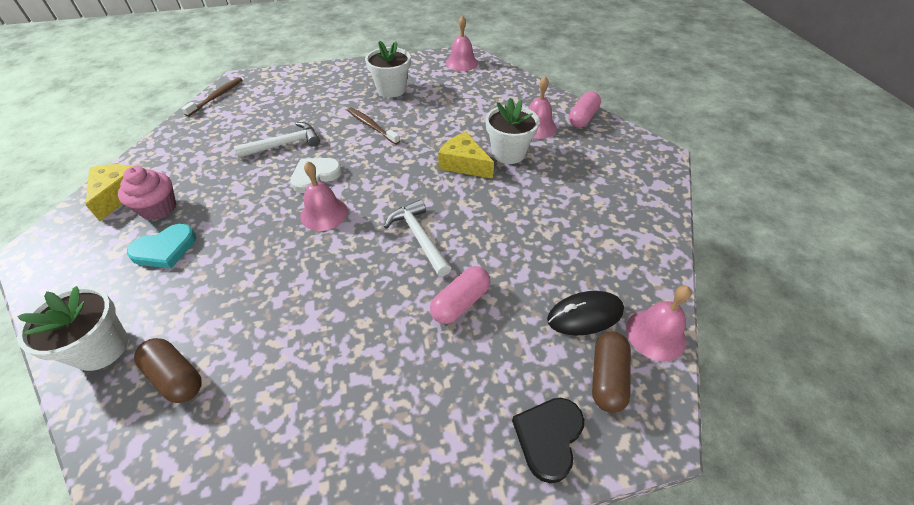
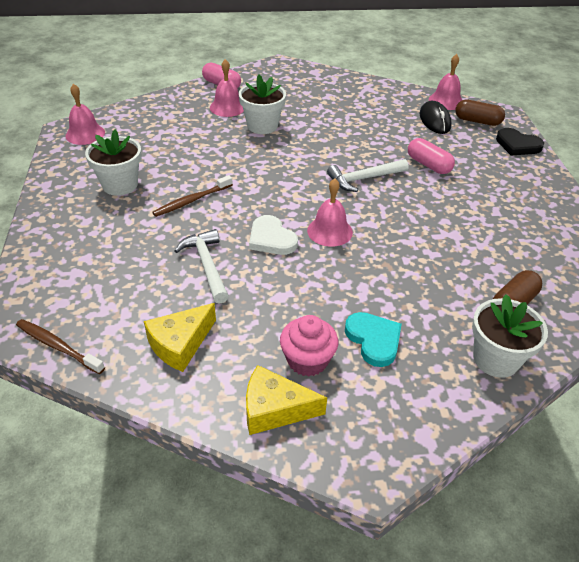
camera: 85 degrees left, 5 degrees down
yellow cheese [438,132,494,179] -> yellow cheese moved to [144,303,216,372]

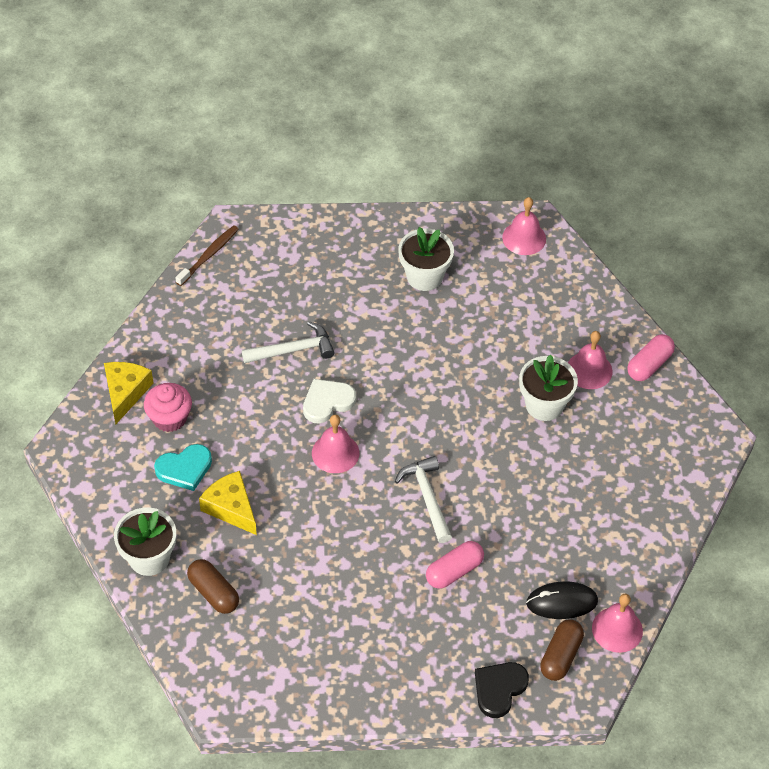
camera: 95 degrees right, 10 degrees up
yellow cheese [144,303,216,372] -> yellow cheese moved to [199,471,257,535]
brown toothbrush [152,175,233,217] -> none

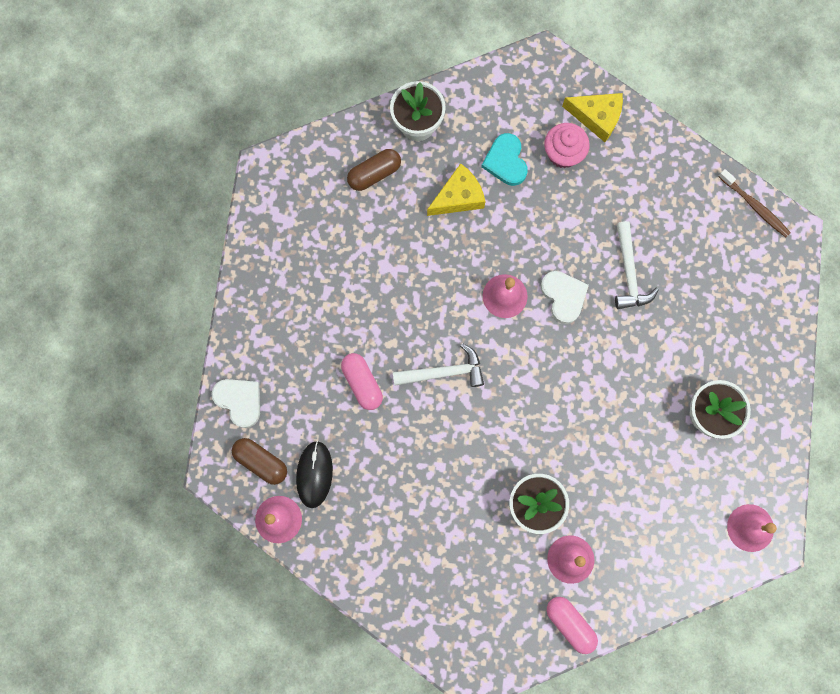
camera: 100 degrees right, 25 degrees up
black heart [475,662,529,718] -> white heart [211,379,260,428]

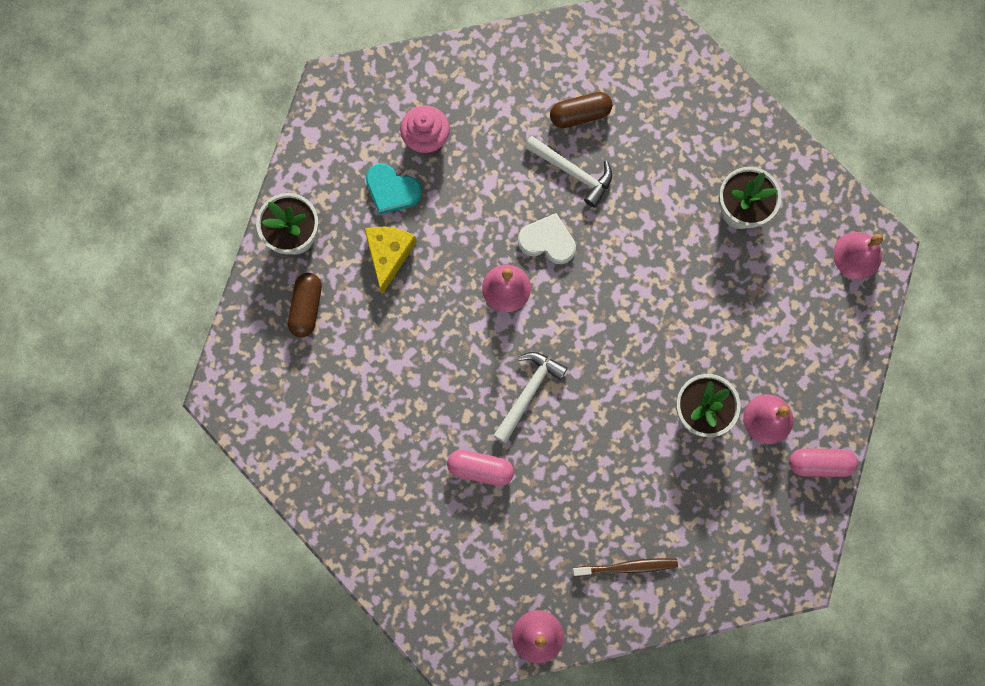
camera: 50 degrees left, 0 degrees up
white heart [211,379,260,428] -> none
brown capsule [232,438,287,485] -> brown capsule moved to [550,92,612,128]
black mouse [296,441,333,508] -> none
yellow cheese [562,93,623,142] -> none
brown toothbrush [718,169,791,237] -> brown toothbrush moved to [573,558,678,576]

